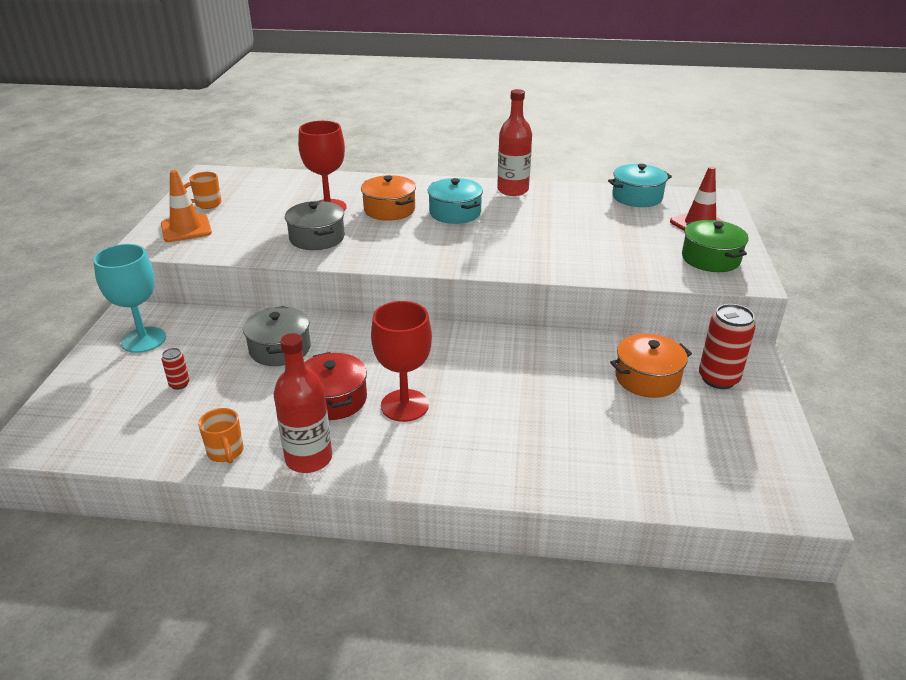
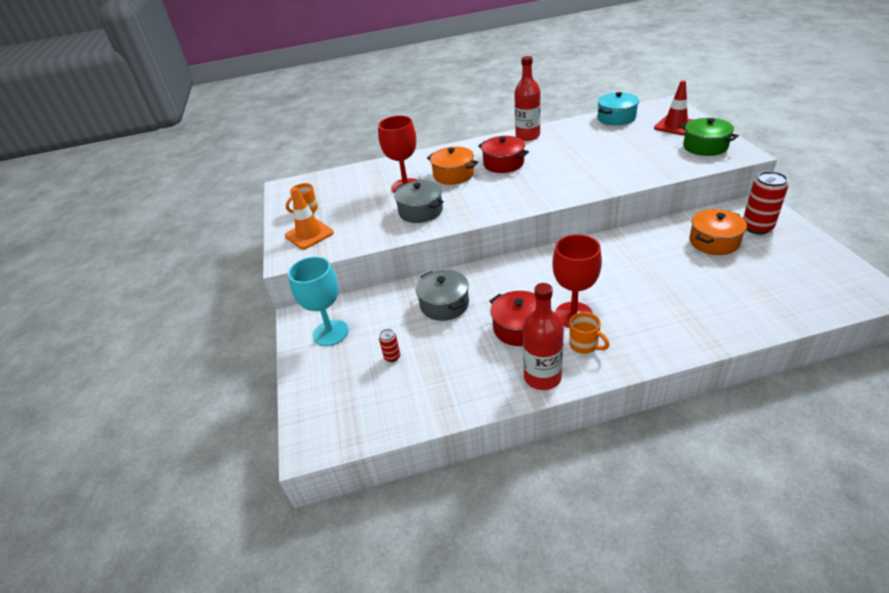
camera: 15 degrees left, 5 degrees up
orange mug [198,408,244,463] -> orange mug moved to [569,312,609,354]
turquoise pot [427,178,483,224] -> red pot [478,136,529,173]

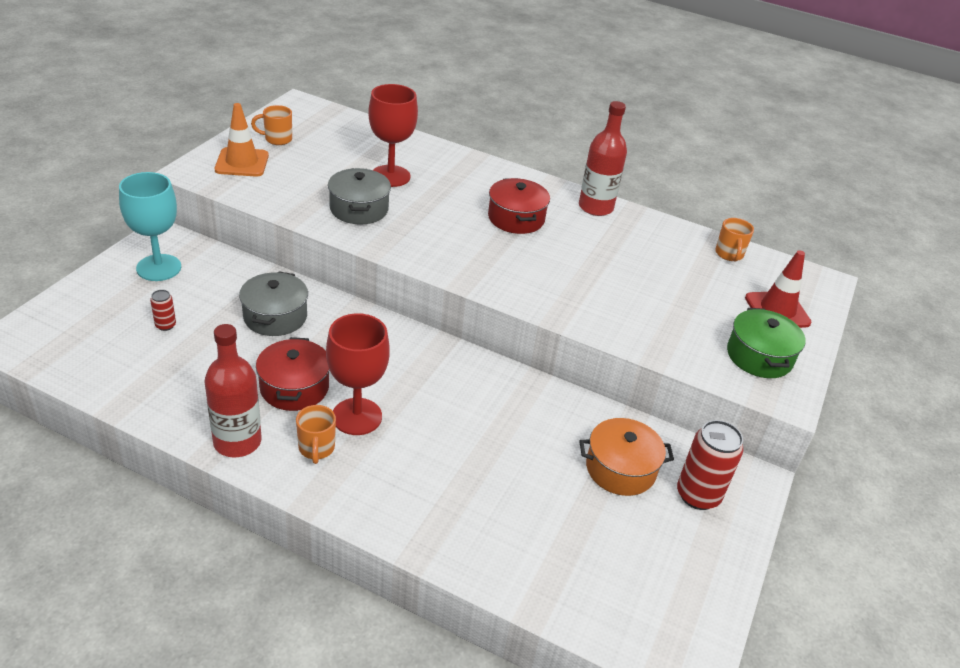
camera: 30 degrees right, 0 degrees up
orange pot [427,147,478,185] -> none
turquoise pot [598,92,639,126] -> orange mug [715,218,754,262]

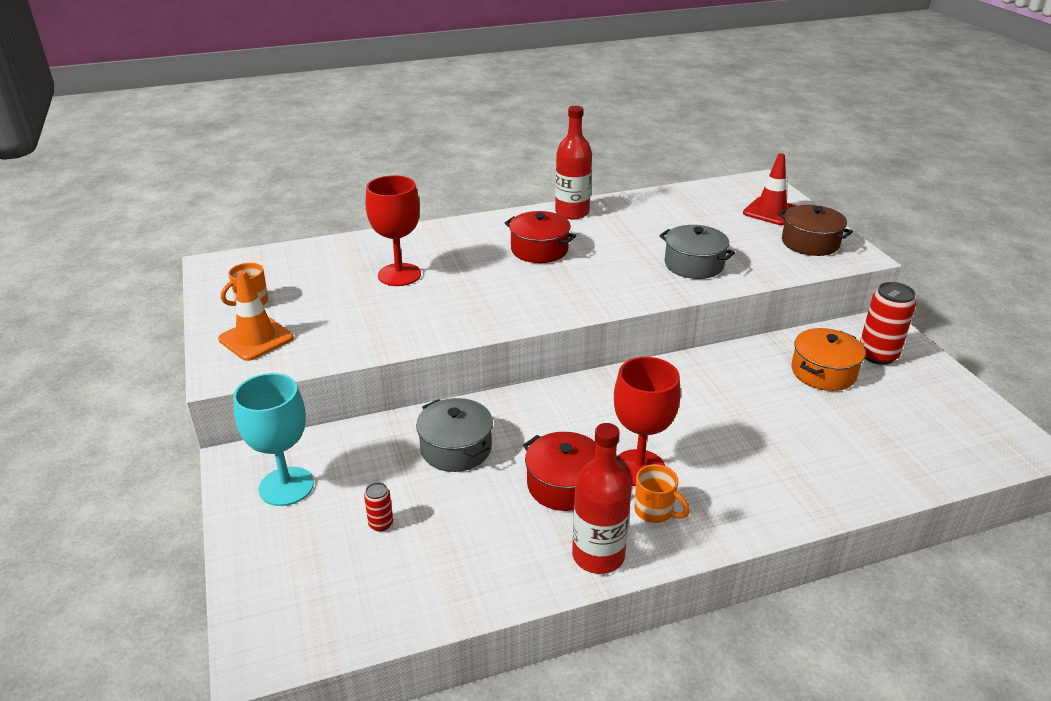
camera: 40 degrees left, 5 degrees down
grey pot [328,168,391,224] -> grey pot moved to [659,225,735,279]
orange mug [715,218,754,262] -> none
green pot [727,308,806,378] -> brown pot [778,205,853,256]

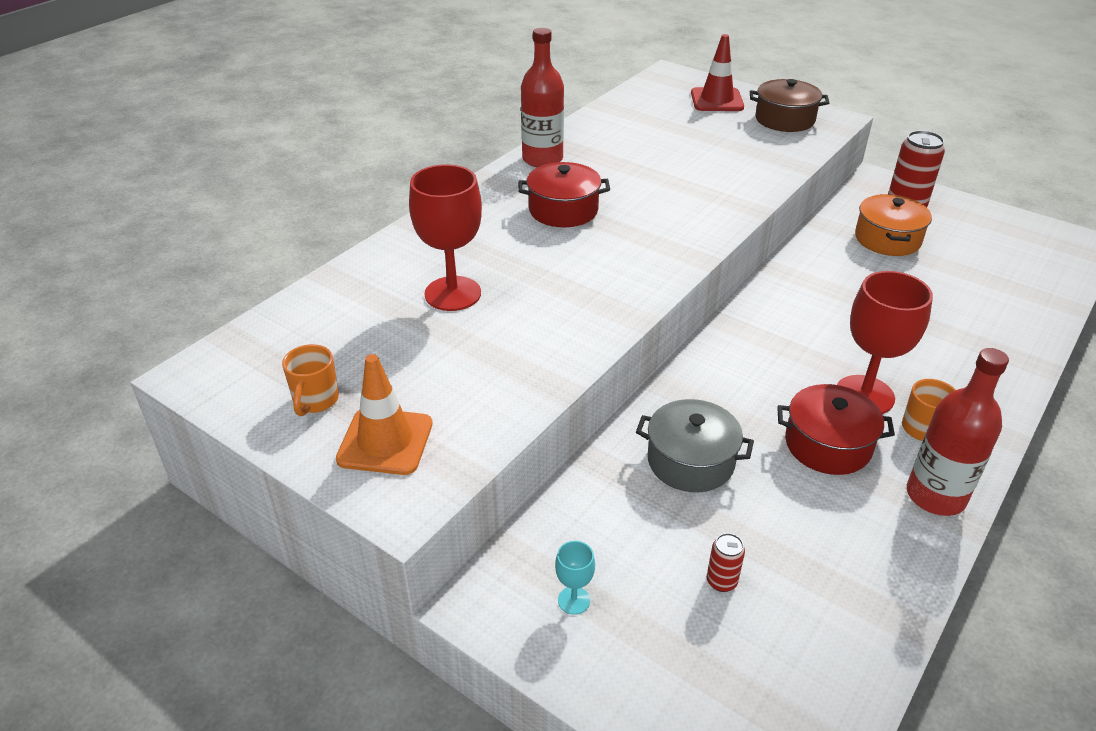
camera: 35 degrees left, 5 degrees up
turquoise goblet [233,373,314,506] -> turquoise goblet [555,541,595,615], size x0.45
grey pot [659,225,735,279] -> none

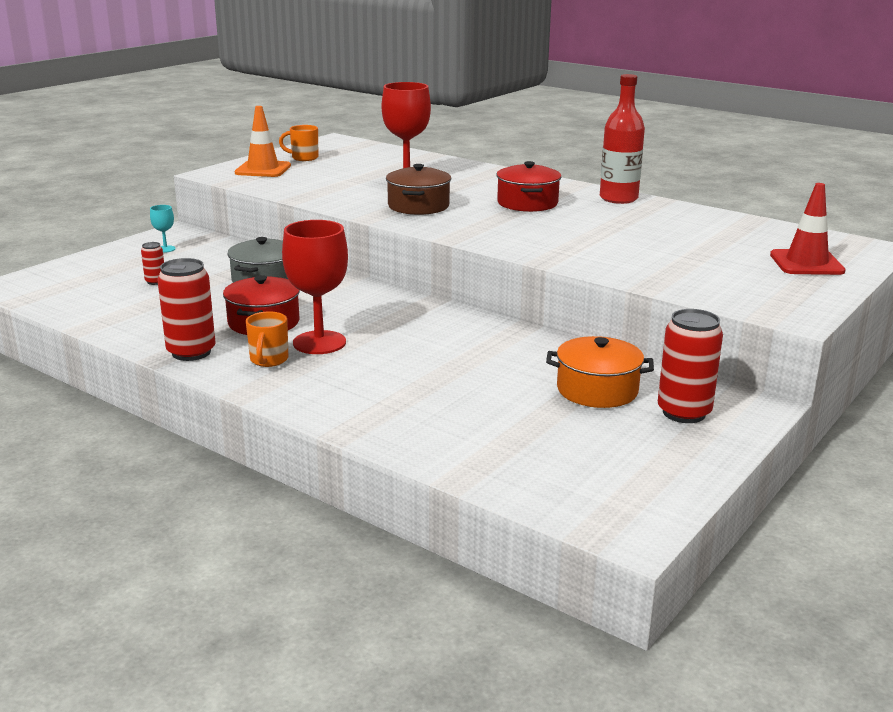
camera: 90 degrees right, 15 degrees down
brown pot [750,79,829,132] -> brown pot moved to [386,164,451,215]
red bottle [907,348,1009,516] -> red can [157,258,216,361]

